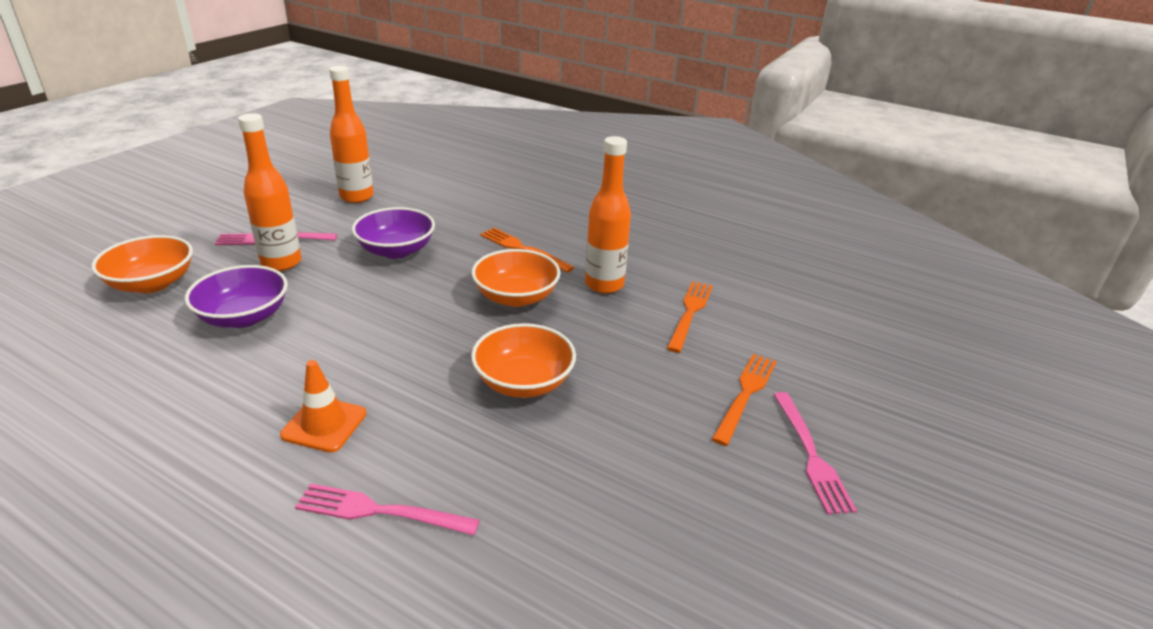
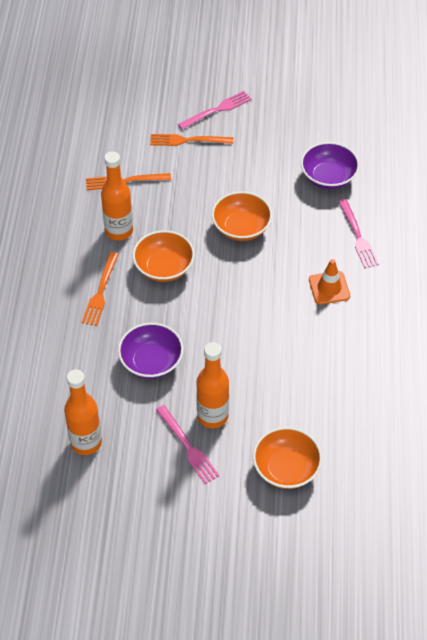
camera: 115 degrees left, 20 degrees up
purple bowl [185,265,288,328] -> purple bowl moved to [301,142,360,189]

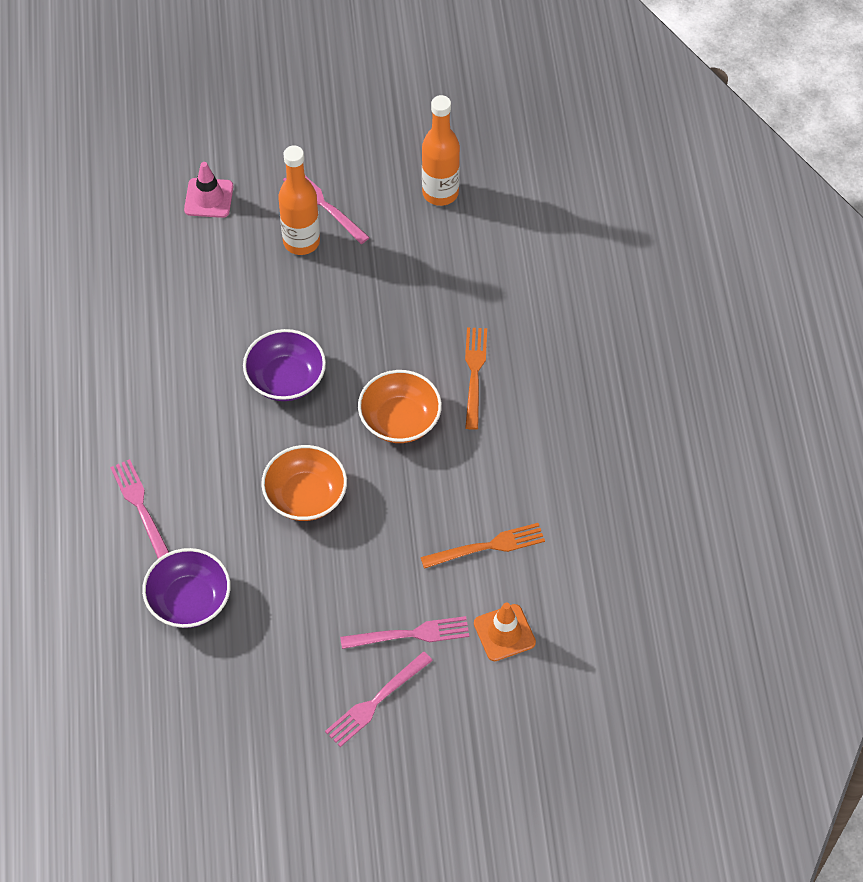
camera: 170 degrees right, 5 degrees up
orange bottle [101,152,133,241] -> none
purple bowl [118,323,184,379] -> purple bowl moved to [243,329,326,401]
orange fork [150,134,233,146] -> pink fork [340,616,469,649]
orange bowl [253,427,322,489] -> pink traffic cone [184,162,233,218]
orange traffic cone [309,259,350,305] -> orange traffic cone moved to [474,603,536,661]

